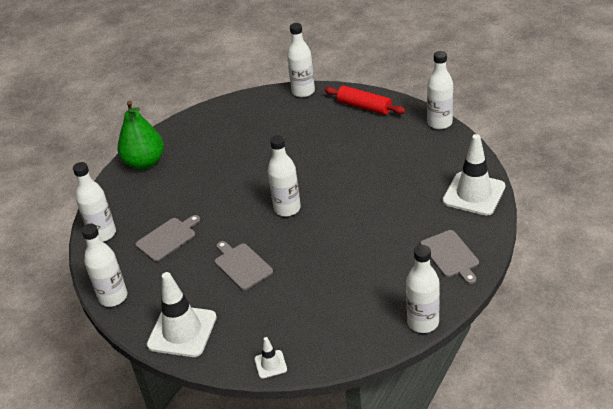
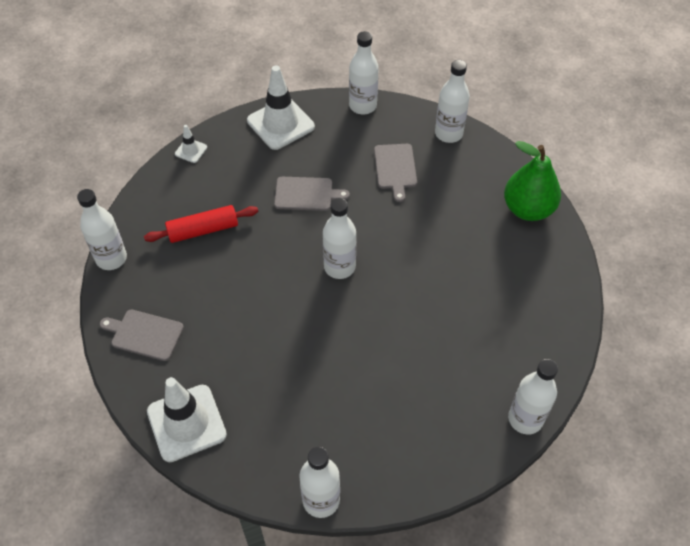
camera: 125 degrees right, 15 degrees up
red rolling pin [324,86,405,115] -> red rolling pin moved to [144,205,258,243]

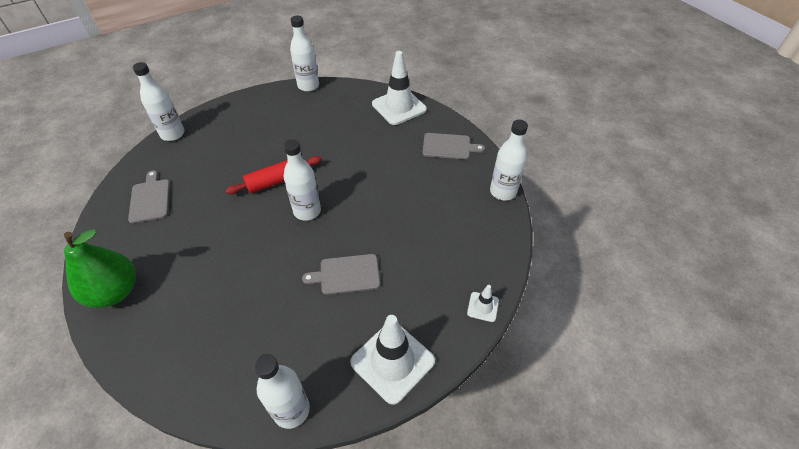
camera: 170 degrees right, 5 degrees down
red rolling pin [144,205,258,243] -> red rolling pin moved to [226,156,322,194]
grey cutting board [374,144,417,202] -> grey cutting board moved to [128,170,170,223]
white bottle [435,60,470,143] -> none

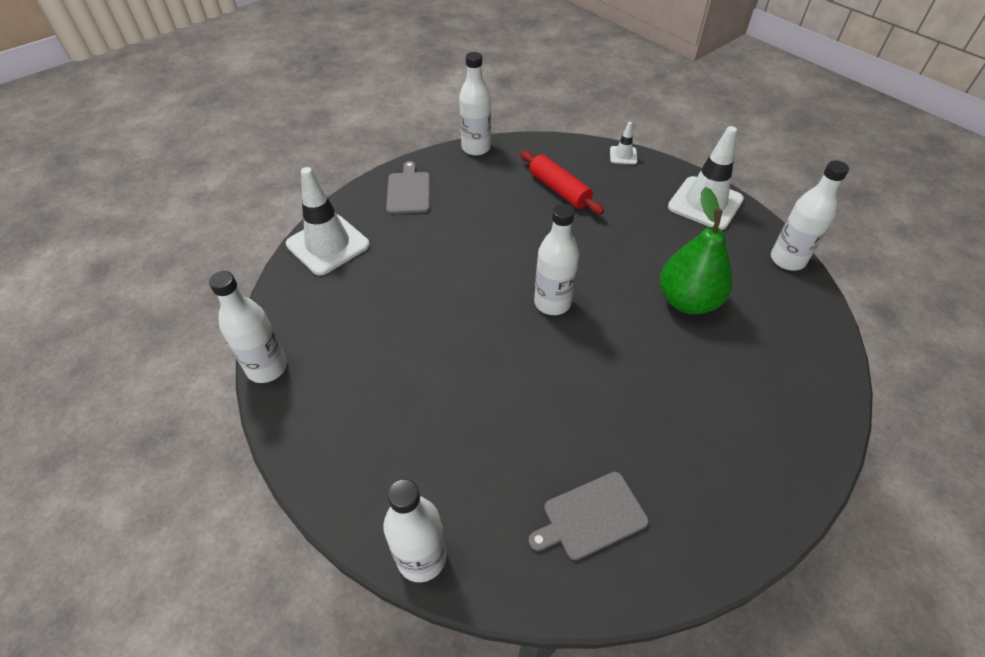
camera: 100 degrees left, 0 degrees up
green pear [64,230,136,308] -> green pear moved to [660,187,732,314]
red rolling pin [226,156,322,194] -> red rolling pin moved to [520,151,604,214]
grey cutting board [302,254,380,295] -> none

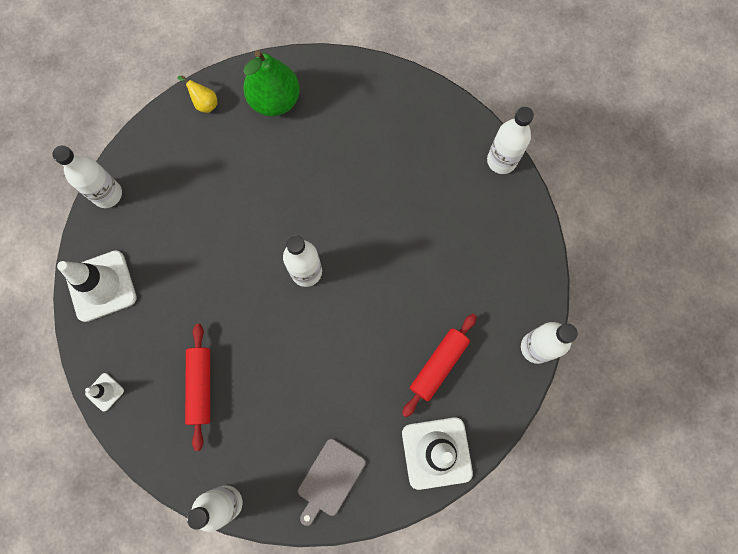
camera: 145 degrees left, 25 degrees up
grey cutting board [528,472,649,560] -> none
green pear [660,187,732,314] -> green pear moved to [243,50,300,116]
none -> yellow pear [178,75,217,113]
none -> red rolling pin [402,314,477,417]

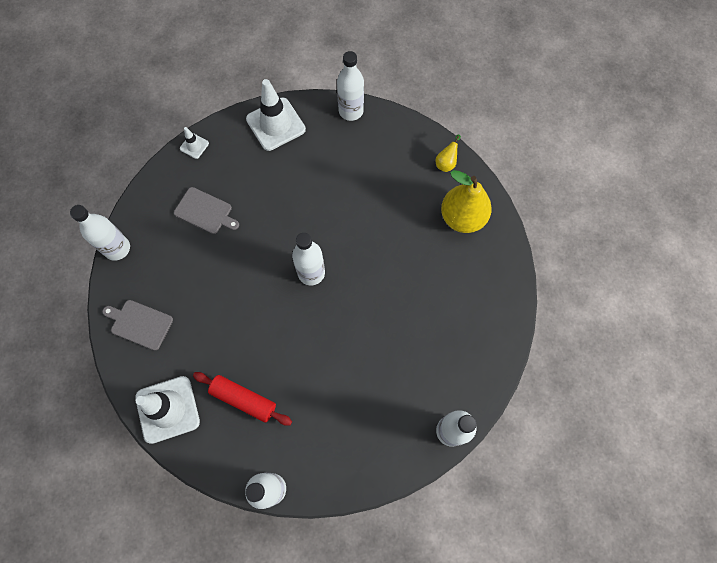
camera: 80 degrees right, 5 degrees down
red rolling pin [185,324,210,451] -> grey cutting board [174,187,239,234]
green pear [243,50,300,116] -> yellow pear [441,170,492,233]

